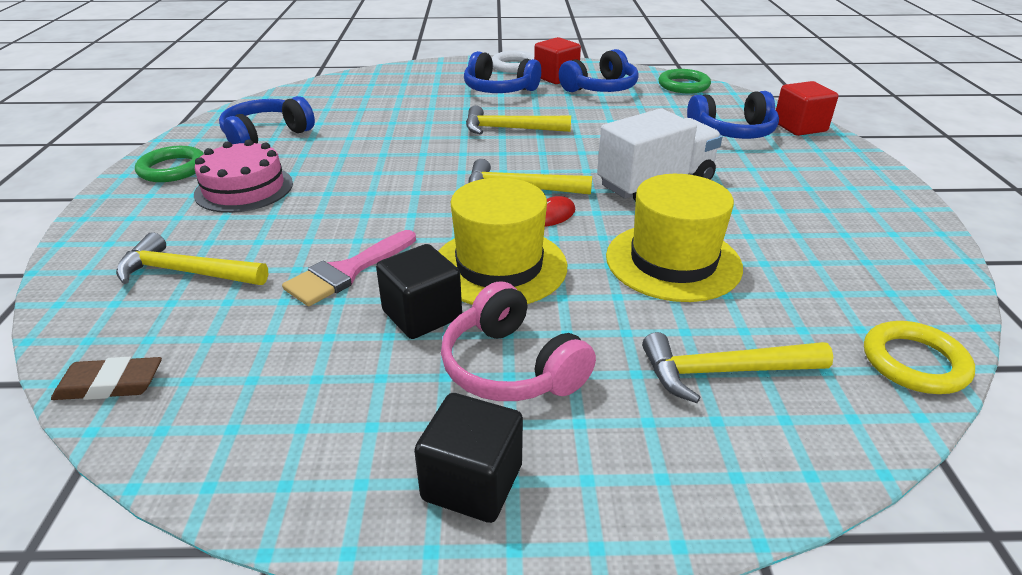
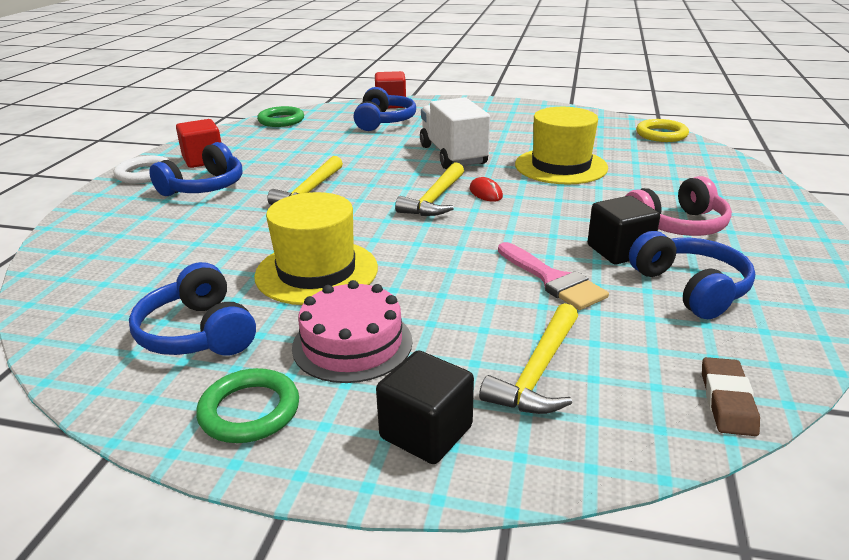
camera: 75 degrees left, 5 degrees down
black cube [414,393,523,523] -> black cube moved to [376,351,474,464]
yellow hat [438,178,567,305] -> yellow hat moved to [254,192,378,305]
blue headphones [559,49,639,92] -> blue headphones moved to [629,231,755,319]
yellow hammer [642,332,833,403] -> none

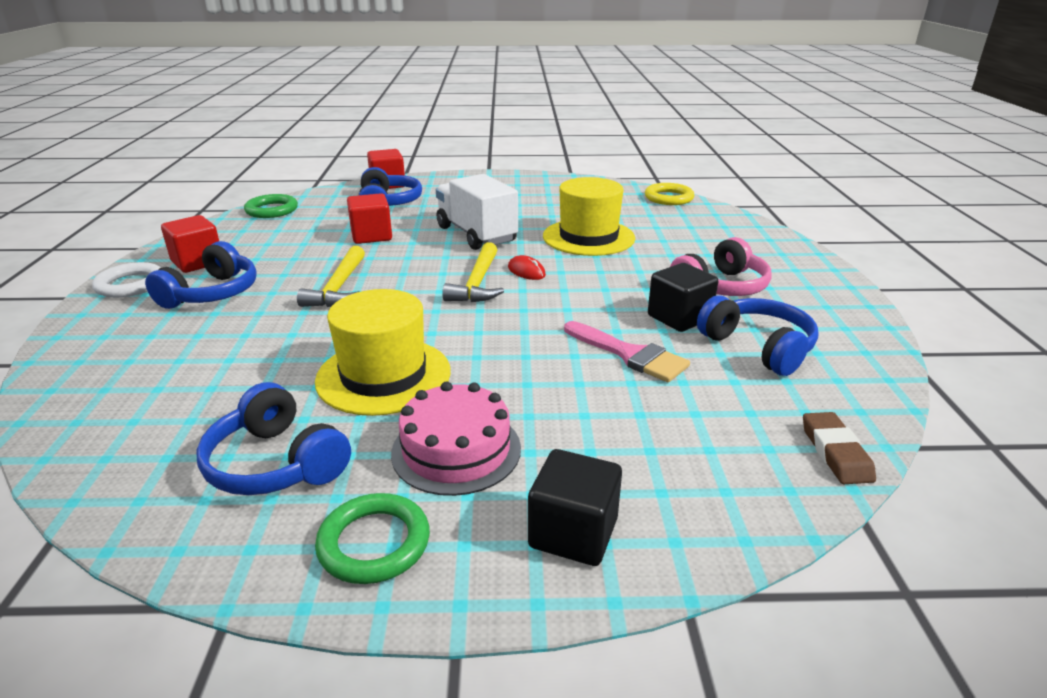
camera: 15 degrees left, 0 degrees up
yellow hammer [479,303,578,414] -> none
none -> red cube [347,193,392,244]

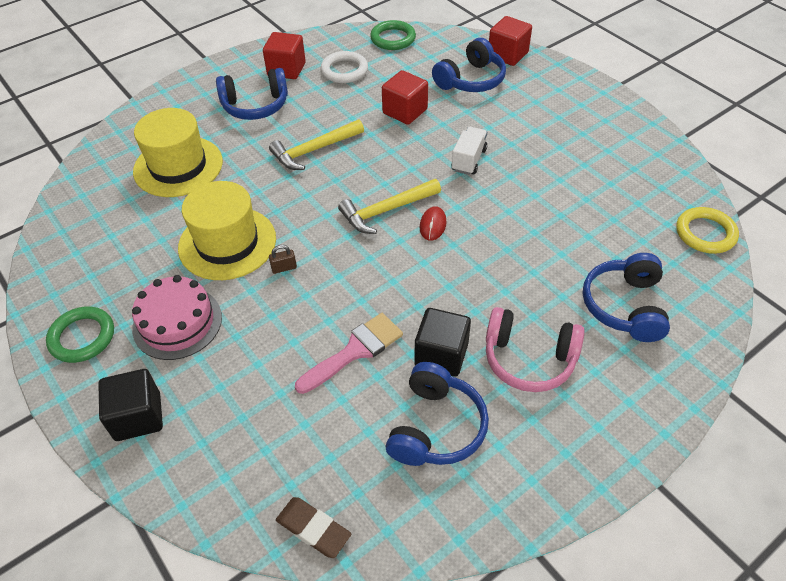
camera: 55 degrees right, 20 degrees up
white ring [92,262,161,298] -> white ring moved to [320,51,368,83]
blue headphones [196,382,351,495] -> blue headphones moved to [583,253,670,342]
white truck [436,174,518,250] -> white truck [451,127,487,175], size x0.55
yellow hat [543,177,635,256] -> yellow hat moved to [133,108,223,197]
pink brush [564,321,690,382] -> pink brush turned 135 degrees counterclockwise [295,313,403,394]
brown eraser [803,412,876,484] -> brown eraser turned 75 degrees clockwise [276,497,351,558]
none -> brown padlock [269,245,297,274]

